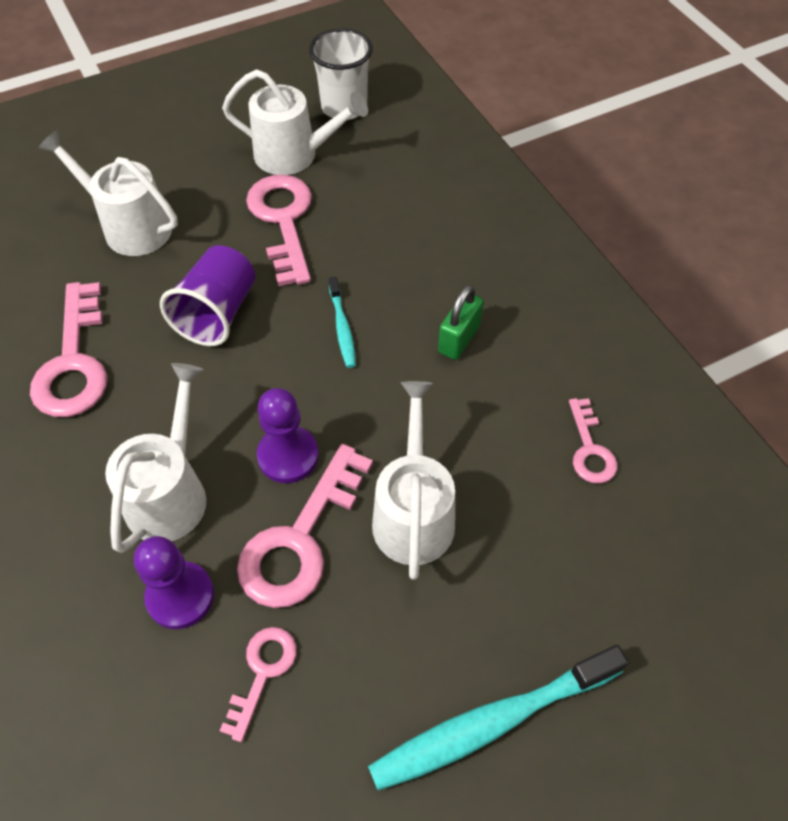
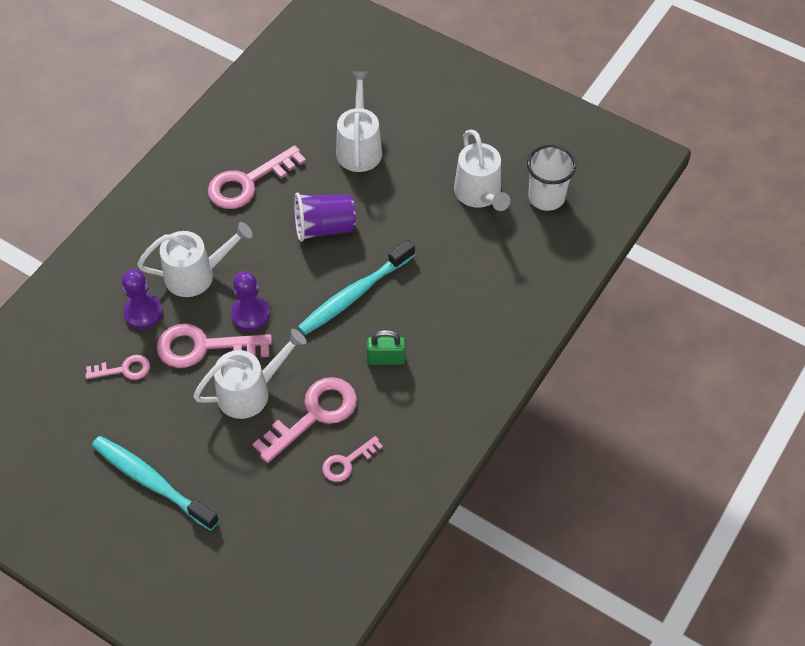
camera: 60 degrees right, 0 degrees up
pink key [246,174,312,286] -> pink key moved to [252,377,357,463]
turquoise toothbrush [329,277,356,368] -> turquoise toothbrush [298,240,415,335], size x1.96

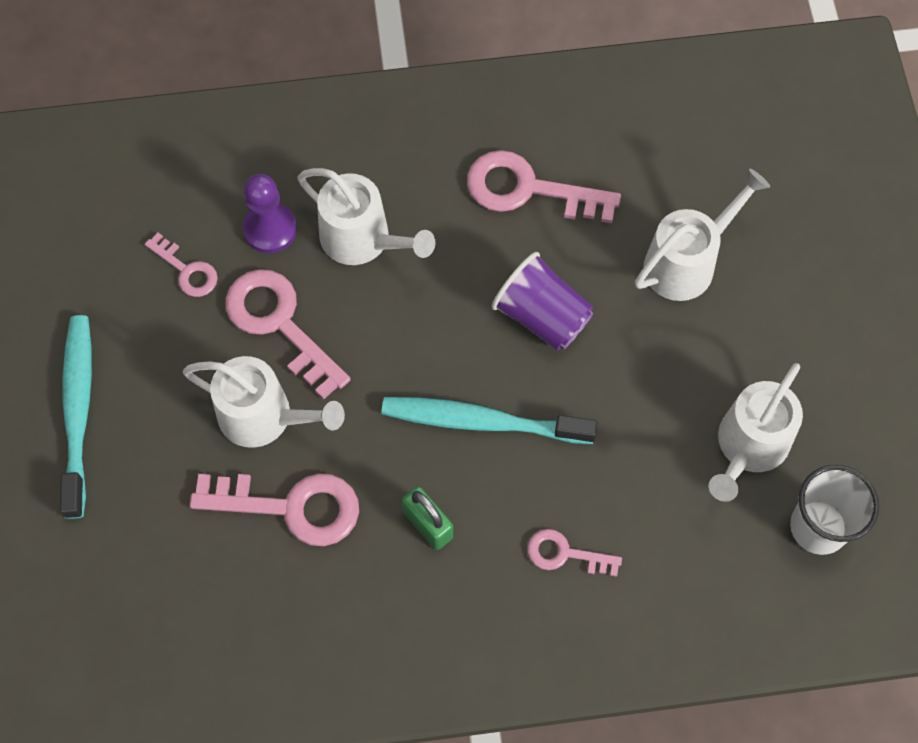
camera: 50 degrees right, 10 degrees up
purple pawn [231,271,270,331] -> none
pink key [322,436,383,482] -> pink key moved to [527,529,622,577]

